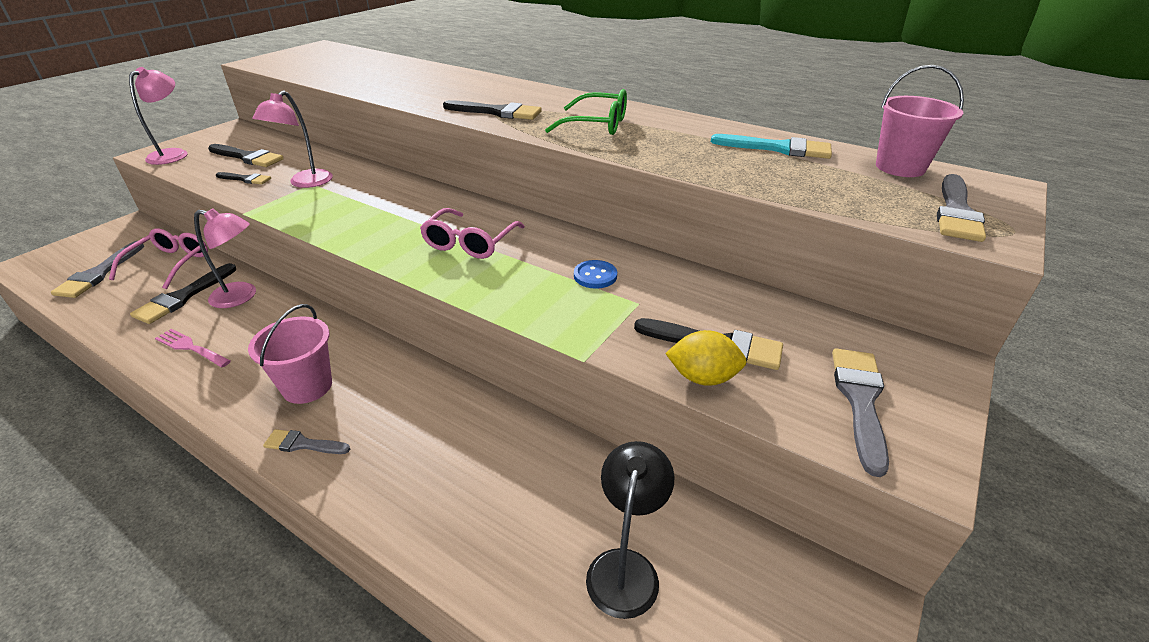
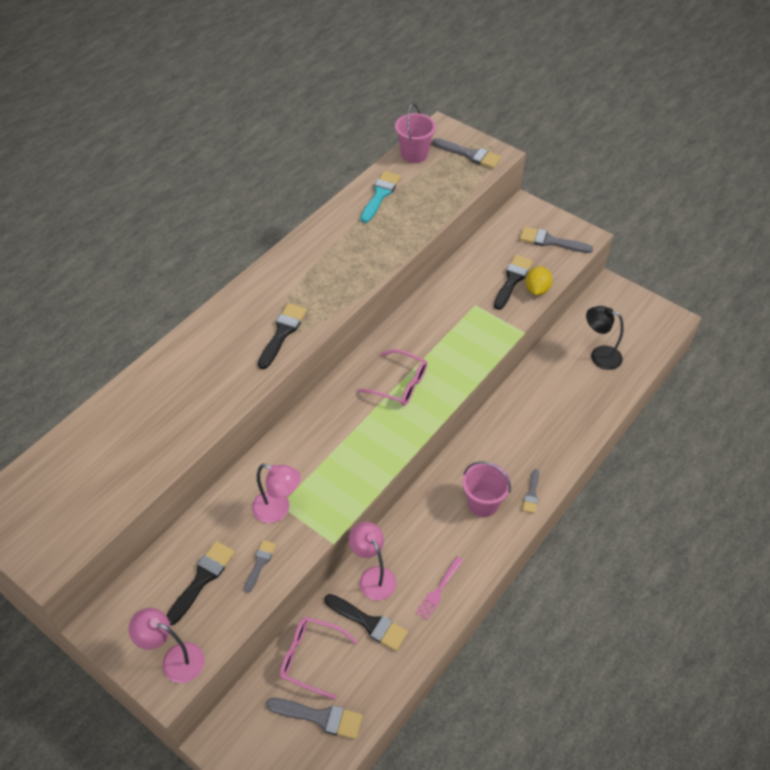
camera: 85 degrees left, 15 degrees up
pink lamp [194,208,256,308] -> pink lamp turned 45 degrees counterclockwise [349,522,396,600]
black brush [216,172,271,185] -> grey brush [244,540,276,593]
green glasses [545,89,627,135] -> none
blue button [574,260,617,289] -> none

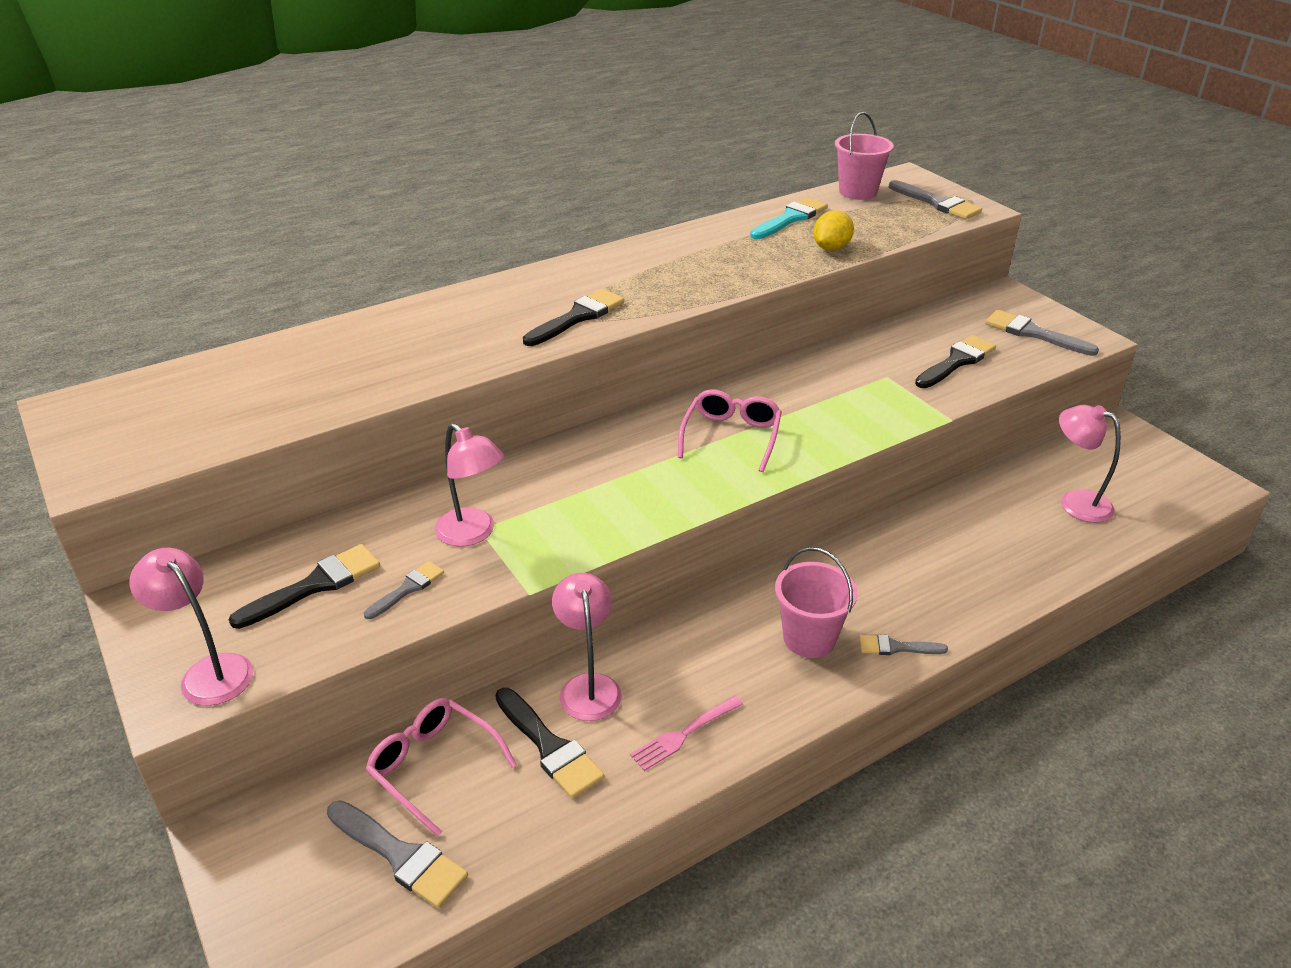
camera: 20 degrees right, 15 degrees down
pink glasses [358,349,427,406] -> pink glasses turned 120 degrees counterclockwise [678,389,782,472]
grey brush [523,469,539,513] -> grey brush turned 60 degrees clockwise [859,634,948,655]
yellow lemon [526,266,552,295] -> yellow lemon moved to [813,210,854,251]
black lamp [586,306,624,370] -> pink lamp [1059,405,1121,523]

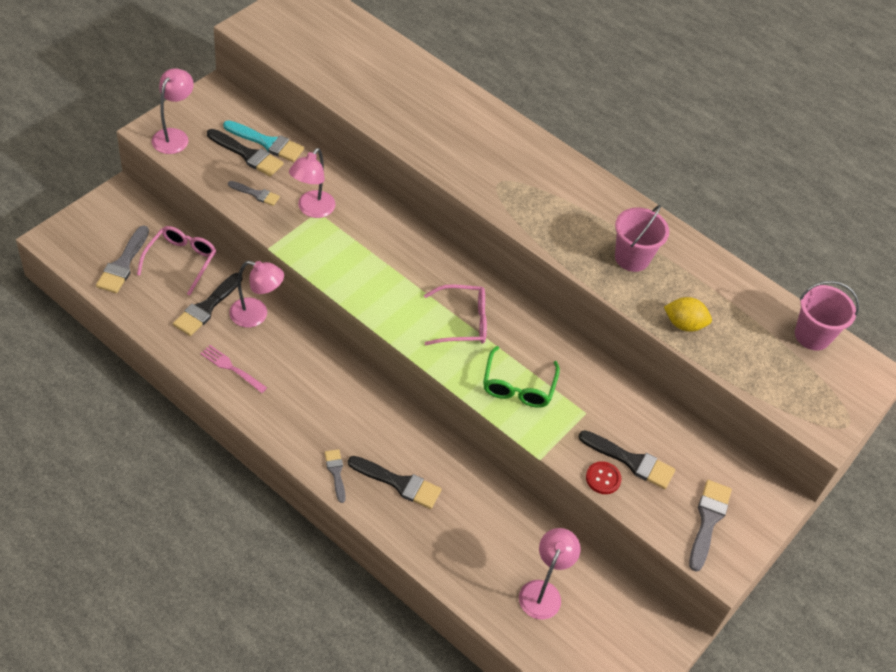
camera: 65 degrees right, 15 degrees up
black brush [523,289,624,346] -> black brush moved to [348,456,442,509]
pink lamp [552,573,622,721] -> pink lamp turned 45 degrees clockwise [229,261,284,328]
turquoise brush [750,197,828,239] -> turquoise brush moved to [223,120,304,162]
pink bucket [775,547,857,658] -> pink bucket moved to [615,205,669,272]
grey brush [889,180,982,219] -> none
none -> green glasses [483,346,560,408]
none -> red button [586,461,622,494]

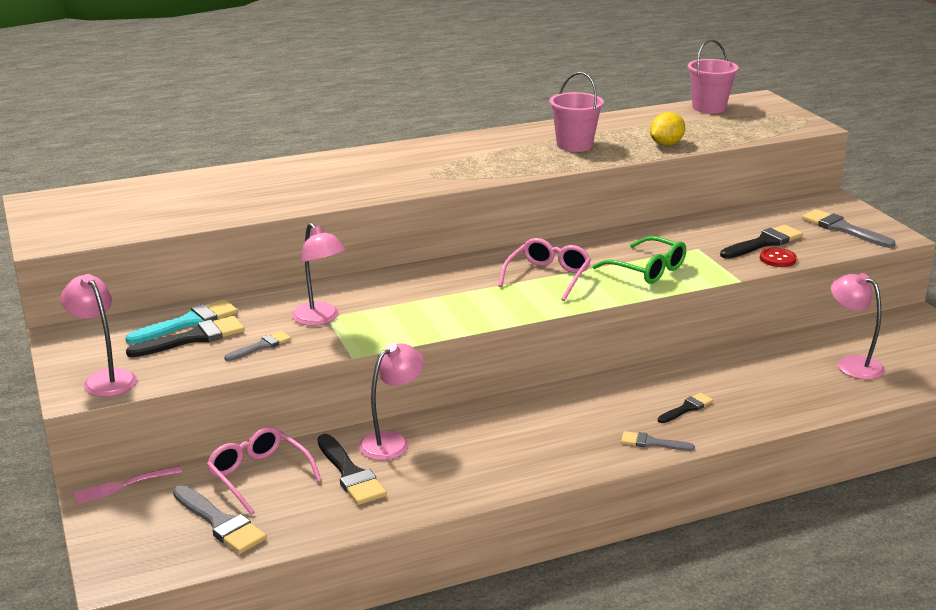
camera: 55 degrees left, 25 degrees down
pink fork [200,345,267,393] -> pink fork moved to [73,466,182,504]
black brush [348,456,442,509] -> black brush [658,393,713,423], size x0.61

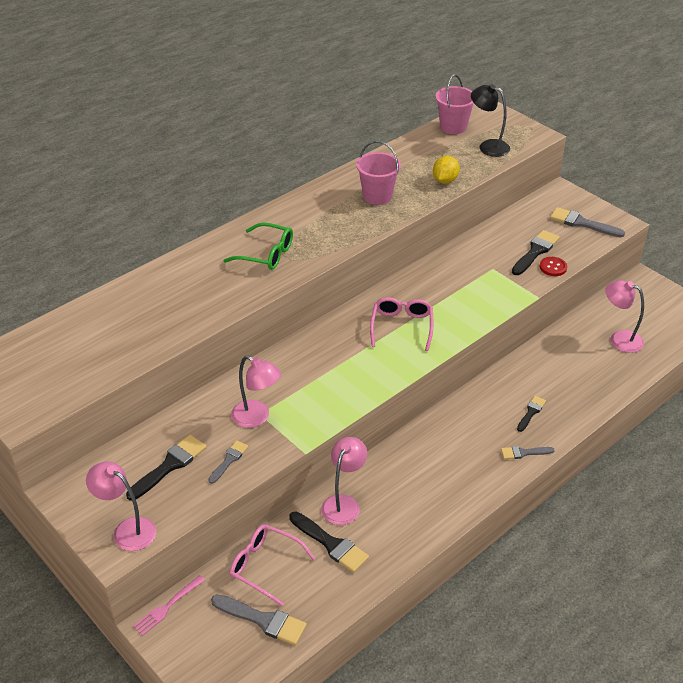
camera: 20 degrees left, 15 degrees up
turquoise brush [125,299,238,344] -> none
green glasses [592,236,686,284] -> green glasses moved to [223,222,293,270]
none -> black lamp [471,84,510,157]

